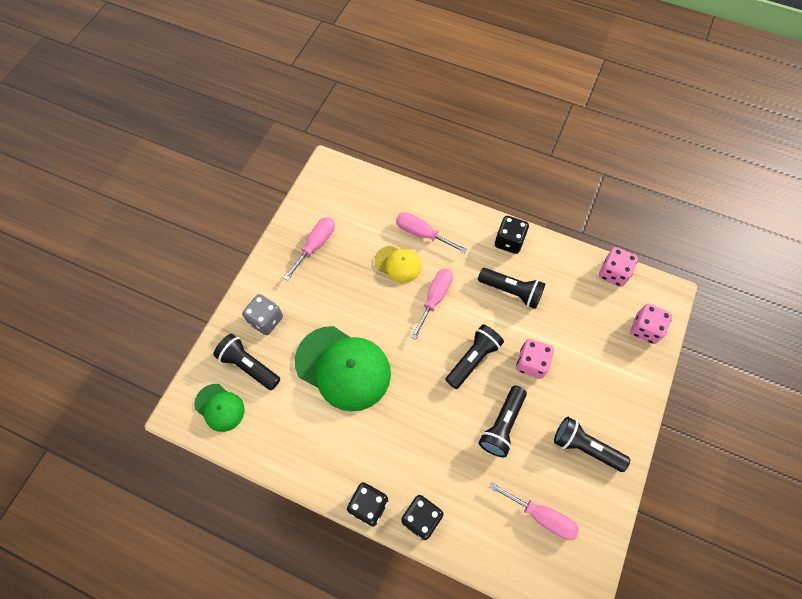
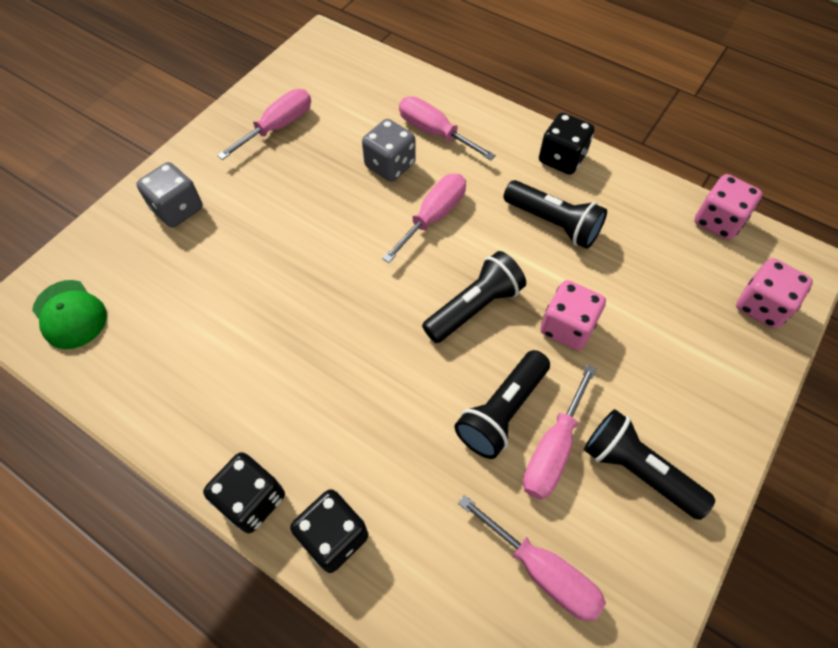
camera: 10 degrees right, 5 degrees down
black flashlight [213,334,280,390] -> none
green cap [295,326,391,411] -> none
yellow cap [374,246,422,283] -> grey dice [362,119,416,182]
none -> pink screwdriver [523,364,597,500]

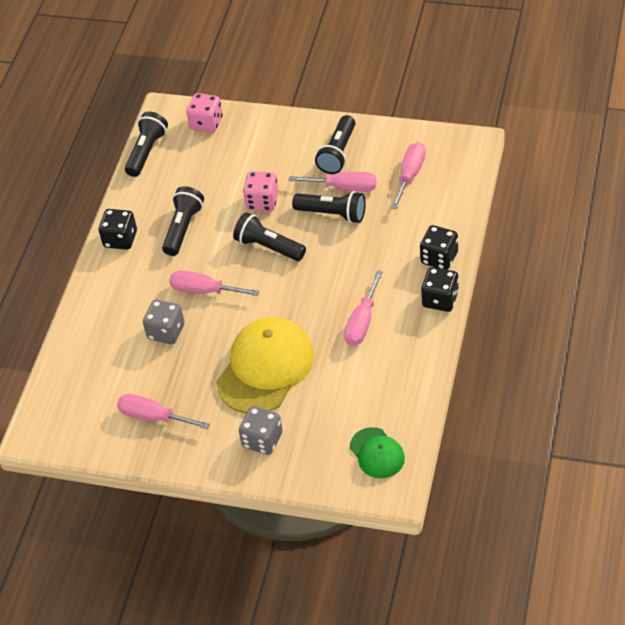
camera: 105 degrees left, 10 degrees down
green cap [32,280,107,349] -> green cap turned 120 degrees clockwise [350,427,405,478]
pink screwdriver [399,97,496,160] -> pink screwdriver moved to [344,270,383,346]
pink dice [694,174,763,240] -> black flashlight [125,112,168,177]
none -> yellow cap [216,317,314,414]

